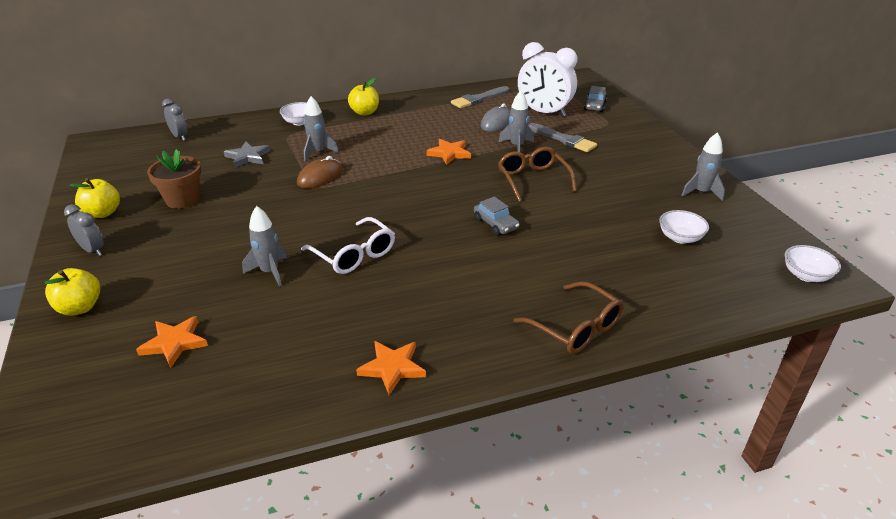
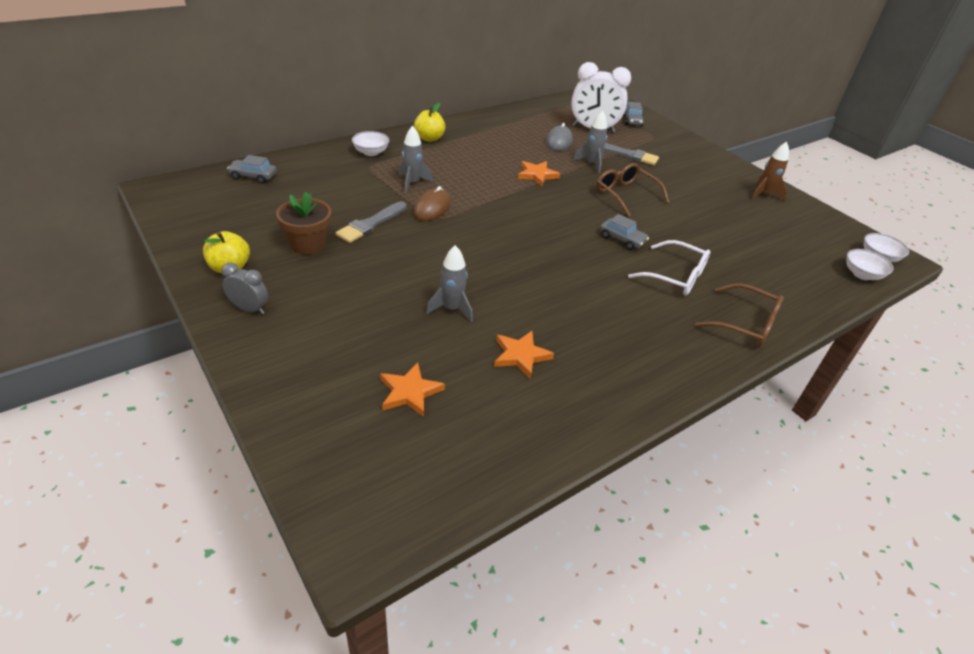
camera: 20 degrees left, 5 degrees up
yellow apple [44,268,100,316] -> none
grey clock [162,98,187,141] -> grey car [227,155,277,183]
grey star [224,141,270,168] -> none
white glasses [301,217,395,274] -> white glasses moved to [628,240,710,295]
orange star [356,341,426,395] -> orange star moved to [494,331,554,379]
grey brush [451,86,509,108] -> grey brush moved to [335,201,407,243]
white bowl [659,210,709,244] -> white bowl moved to [846,249,893,280]
grey rocket [681,132,725,201] -> brown rocket [751,142,789,201]

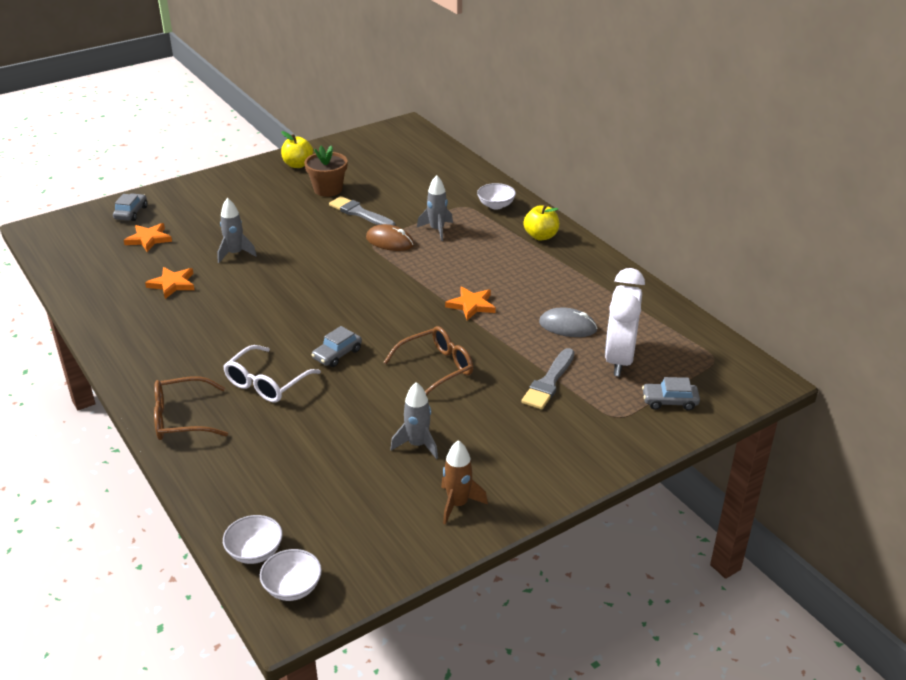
camera: 95 degrees right, 5 degrees down
grey clock [222,262,268,314] -> none
grey car [227,155,277,183] -> grey car moved to [113,193,147,221]
grey rocket [573,111,607,173] -> grey rocket moved to [390,382,438,459]
brown glasses [695,284,784,347] -> brown glasses turned 45 degrees clockwise [154,376,228,440]

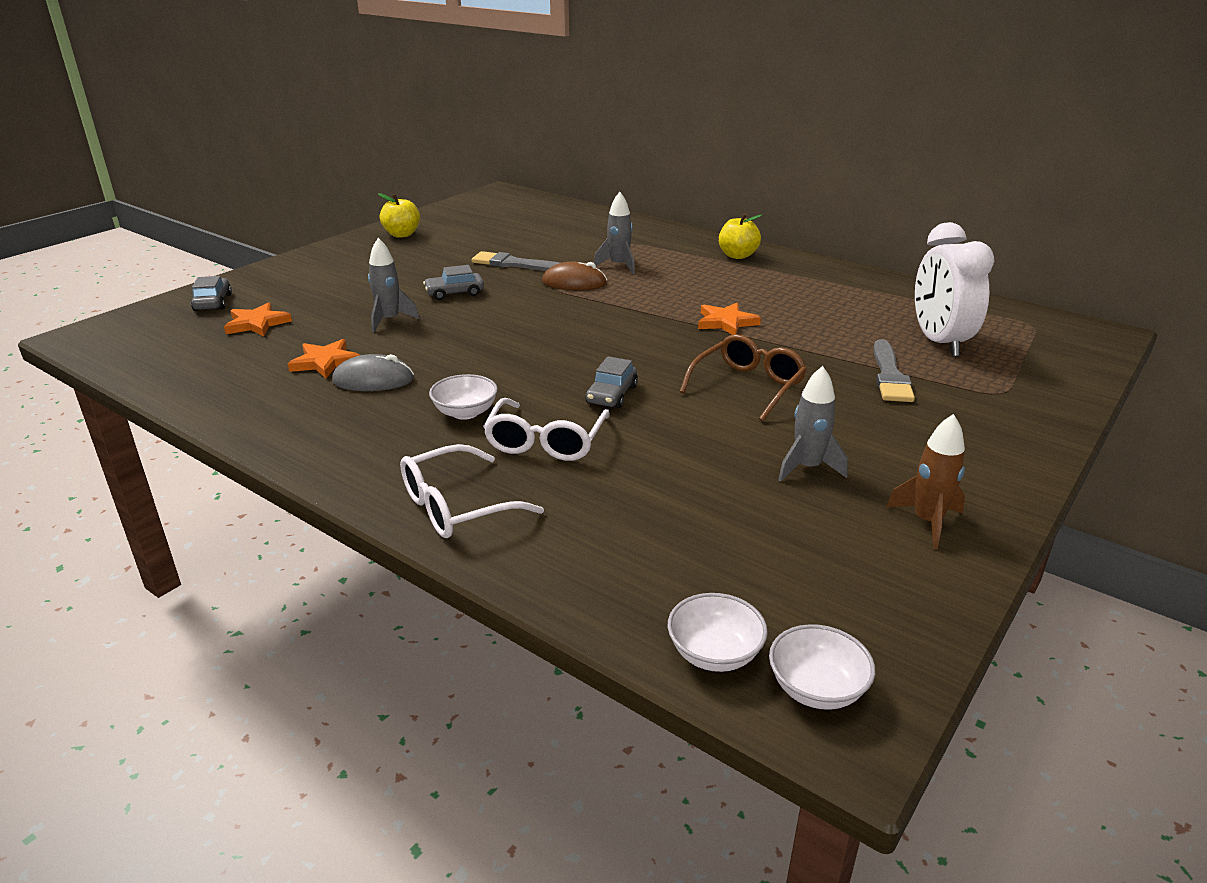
camera: 20 degrees left, 5 degrees down
brown glasses [154,376,228,440] -> white glasses [400,444,544,538]
brown flower pot [304,146,348,197] -> none
white bowl [477,183,516,210] -> white bowl moved to [429,374,498,420]
grey mouse [539,308,597,337] -> grey mouse moved to [332,354,414,391]
grey car [642,377,700,411] -> grey car moved to [423,265,484,300]

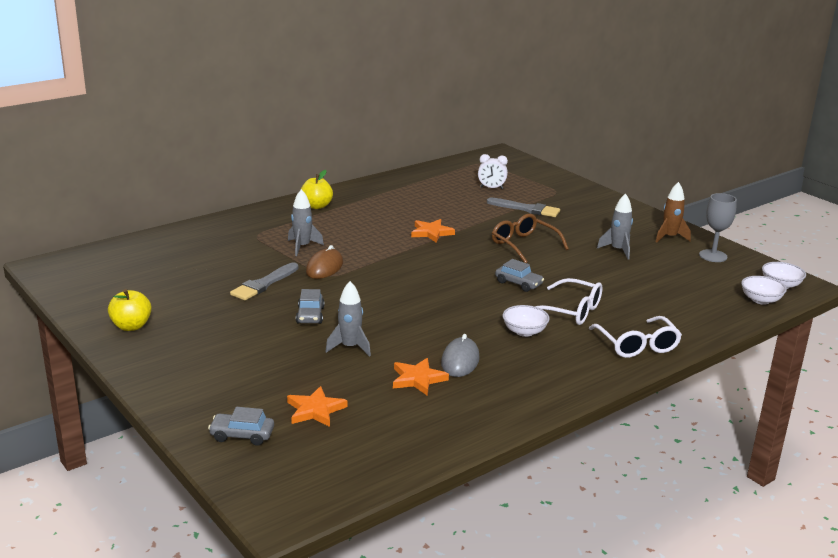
camera: 75 degrees left, 5 degrees down
white clock [915,222,995,357] -> white clock [478,154,508,189], size x0.51
none -> grey goblet [699,193,737,262]

